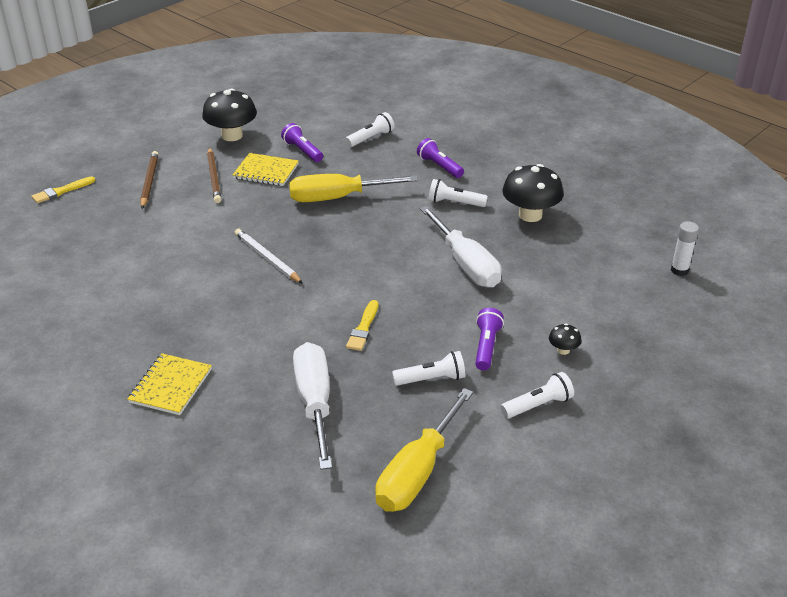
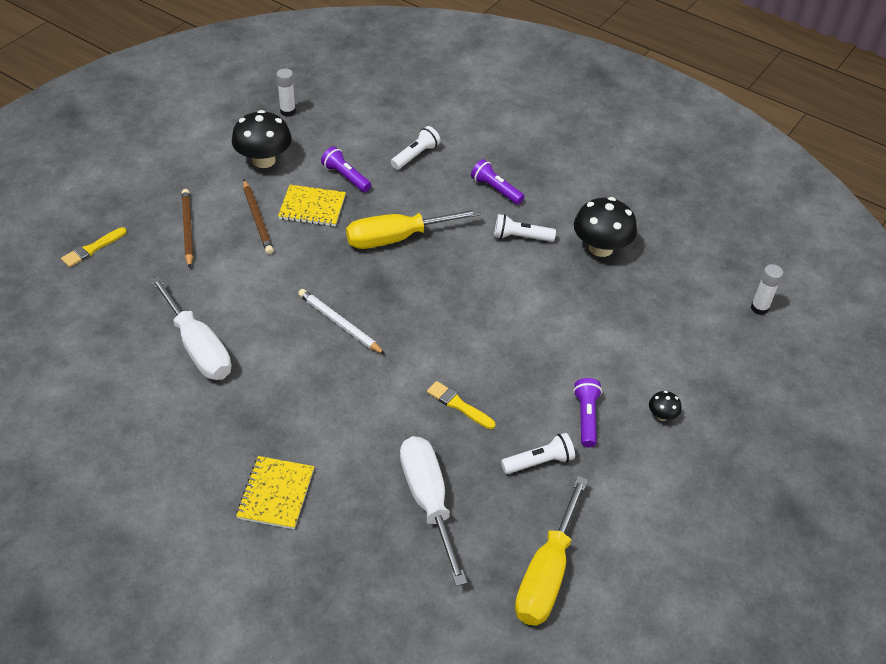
camera: 10 degrees left, 10 degrees up
yellow brush [346,300,378,351] -> yellow brush turned 120 degrees clockwise [427,381,495,429]
white screwdriver [420,206,502,288] -> white screwdriver moved to [150,276,231,380]
white flashlight [501,372,574,418] -> none
none -> white glue stick [276,68,296,117]

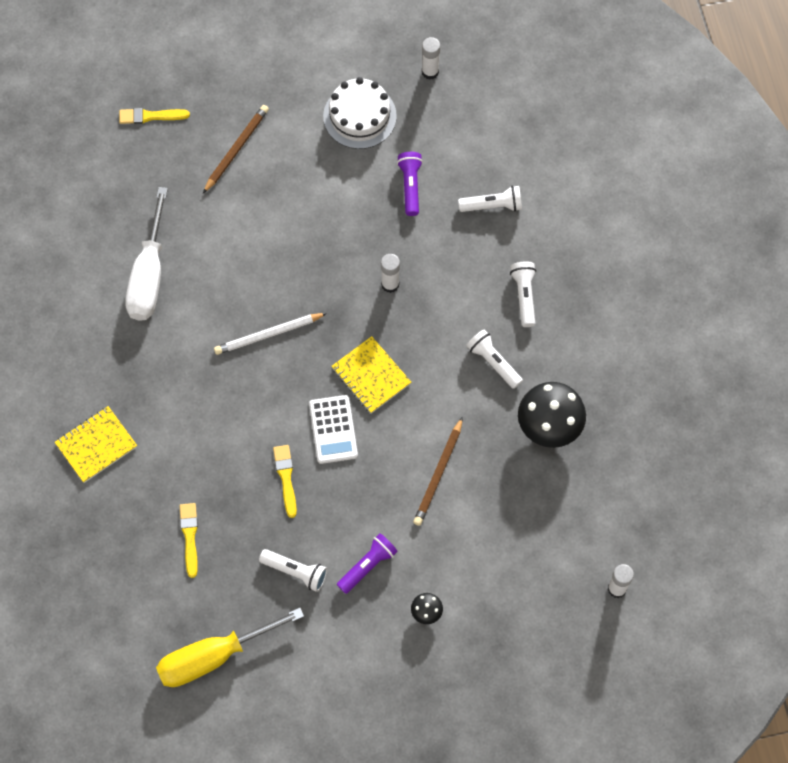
camera: 45 degrees right, 20 degrees up
black mushroom [232,110,292,168] -> white cake [323,77,397,149]
brown pencil [243,180,274,254] -> brown pencil moved to [413,417,463,526]
yellow notebook [278,185,346,227] -> yellow notebook moved to [331,336,411,413]
white pencil [298,289,385,355] -> white pencil turned 105 degrees counterclockwise [214,313,327,355]
yellow screwdriver [346,208,481,249] -> white glue stick [381,254,400,293]
white screwdriver [400,436,467,586] -> yellow brush [180,503,198,578]
purple flashlight [471,159,524,205] -> white flashlight [510,261,536,327]
none -> white calculator [309,395,358,464]

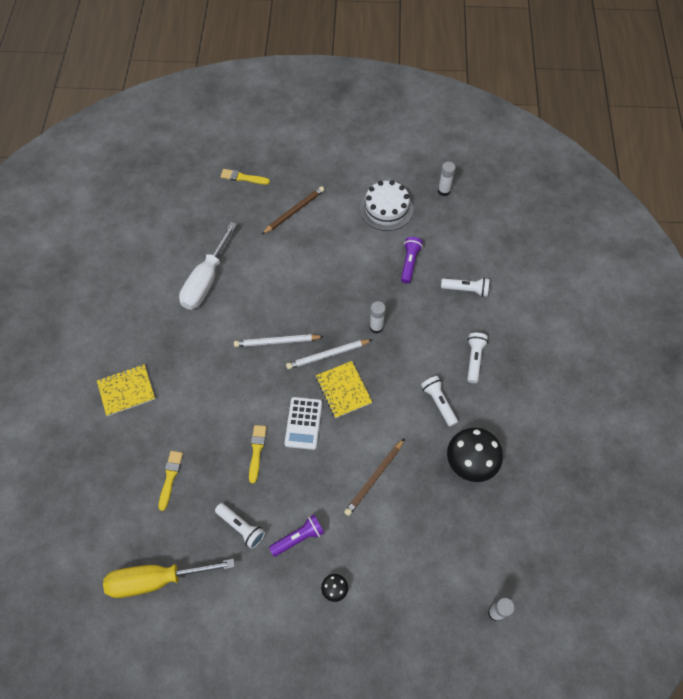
camera: 15 degrees right, 5 degrees down
none -> white pencil [286,339,372,369]

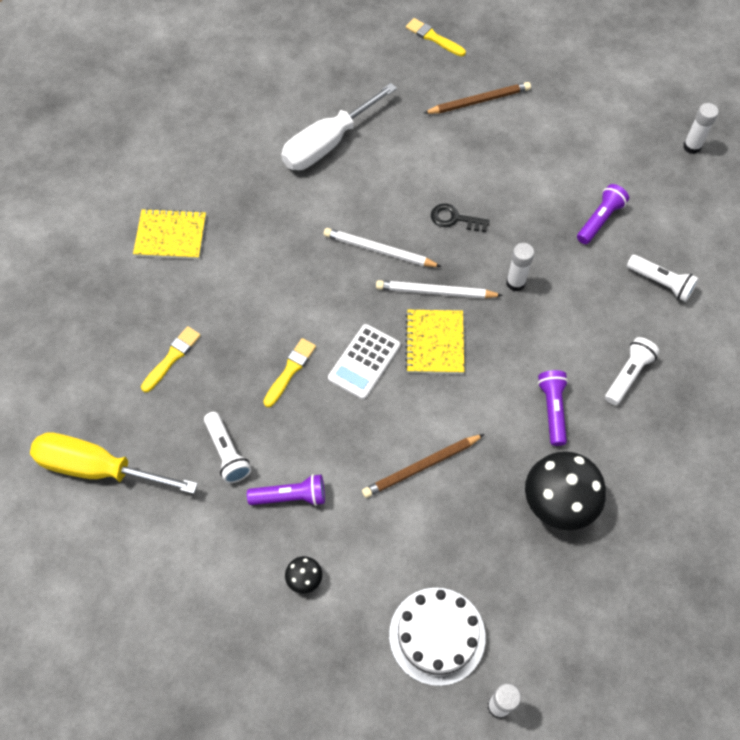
camera: 25 degrees right, 0 degrees up
white cake [360,180,413,231] -> white cake moved to [389,588,485,686]
white flashlight [421,376,458,427] -> purple flashlight [538,370,568,446]
none -> black key [431,203,490,232]

